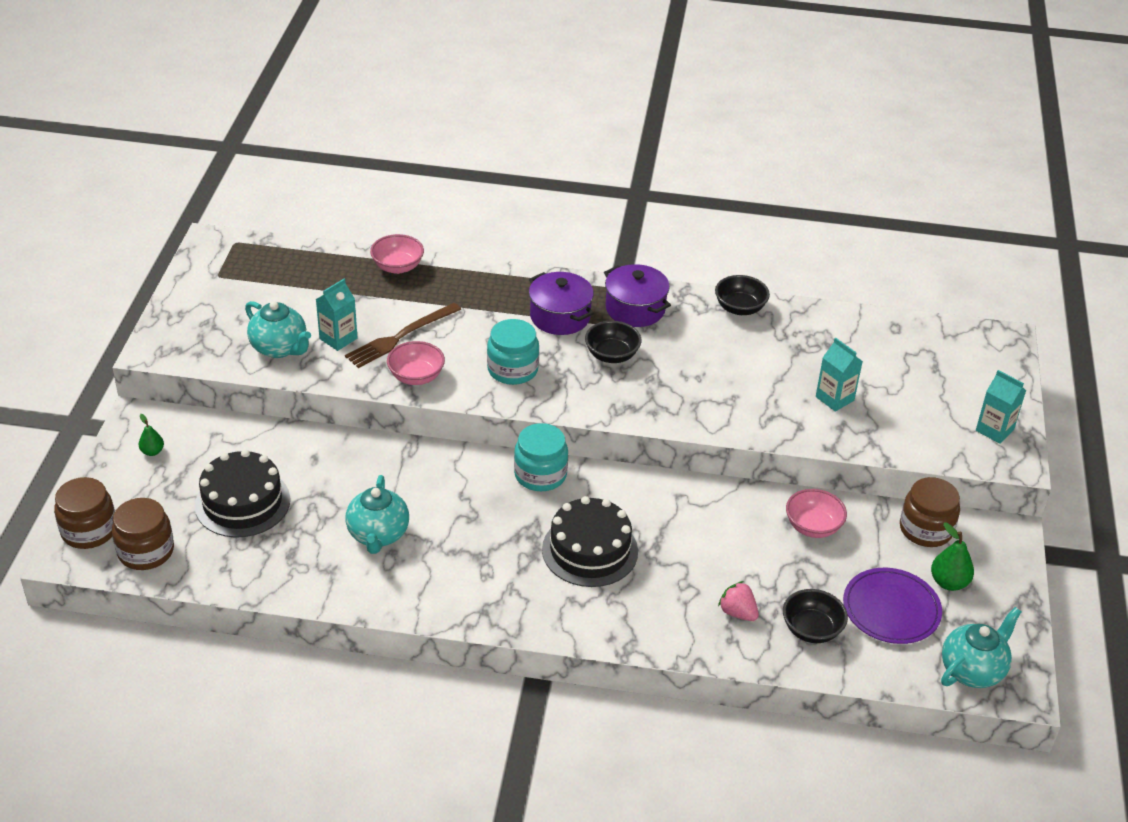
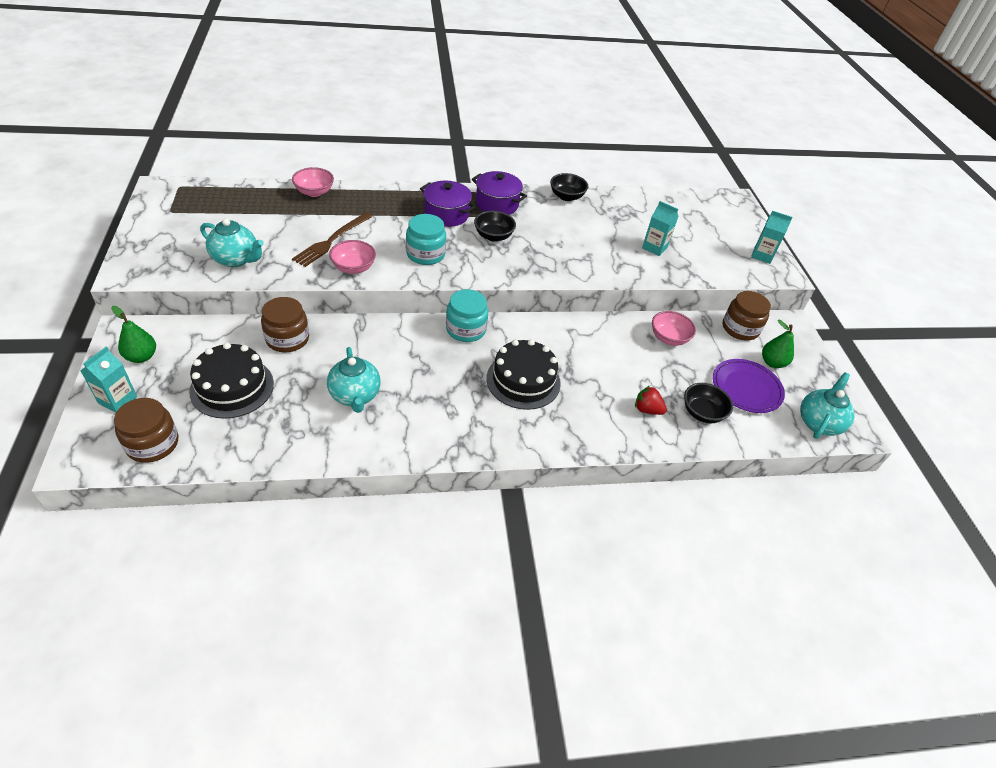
camera: 20 degrees left, 5 degrees up
brown jar [54,477,115,549] -> brown jar moved to [261,297,309,352]
green pear [139,414,164,456] -> green pear [111,306,156,363], size x1.60
turquoise carton [316,279,358,351] -> turquoise carton moved to [80,347,137,413]
pink strawberry [718,581,759,621] -> red strawberry [635,386,667,415]

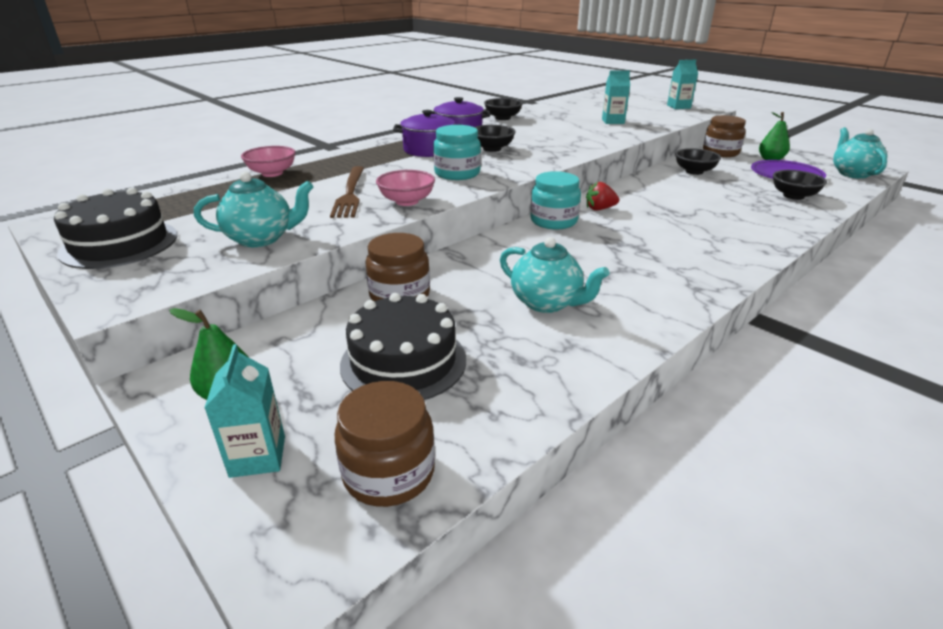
camera: 30 degrees left, 15 degrees down
black cake [486,339,561,410] -> black cake moved to [54,188,177,269]
red strawberry [635,386,667,415] -> red strawberry moved to [586,182,619,211]
pink bowl [652,311,696,346] -> black bowl [675,148,721,175]

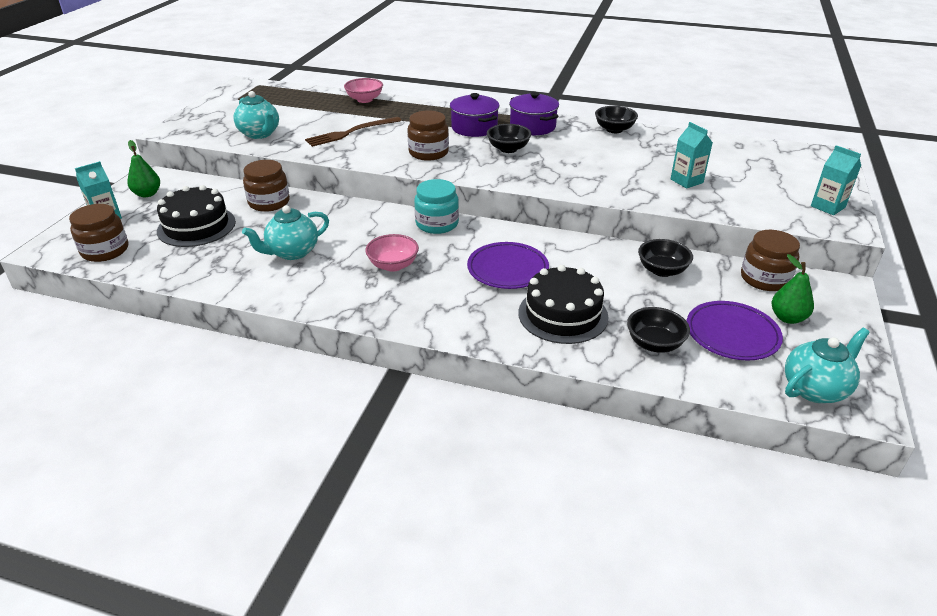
camera: 60 degrees right, 5 degrees up
black cake [54,188,177,269] -> black cake moved to [518,265,608,344]
pink bowl [376,170,435,206] -> pink bowl moved to [365,234,419,272]
turquoise jar [433,125,481,180] -> brown jar [407,110,449,161]
turquoise teapot [500,237,609,313] -> turquoise teapot turned 45 degrees clockwise [242,205,329,260]
red strawberry [586,182,619,211] -> none
none -> purple plate [467,242,549,289]

